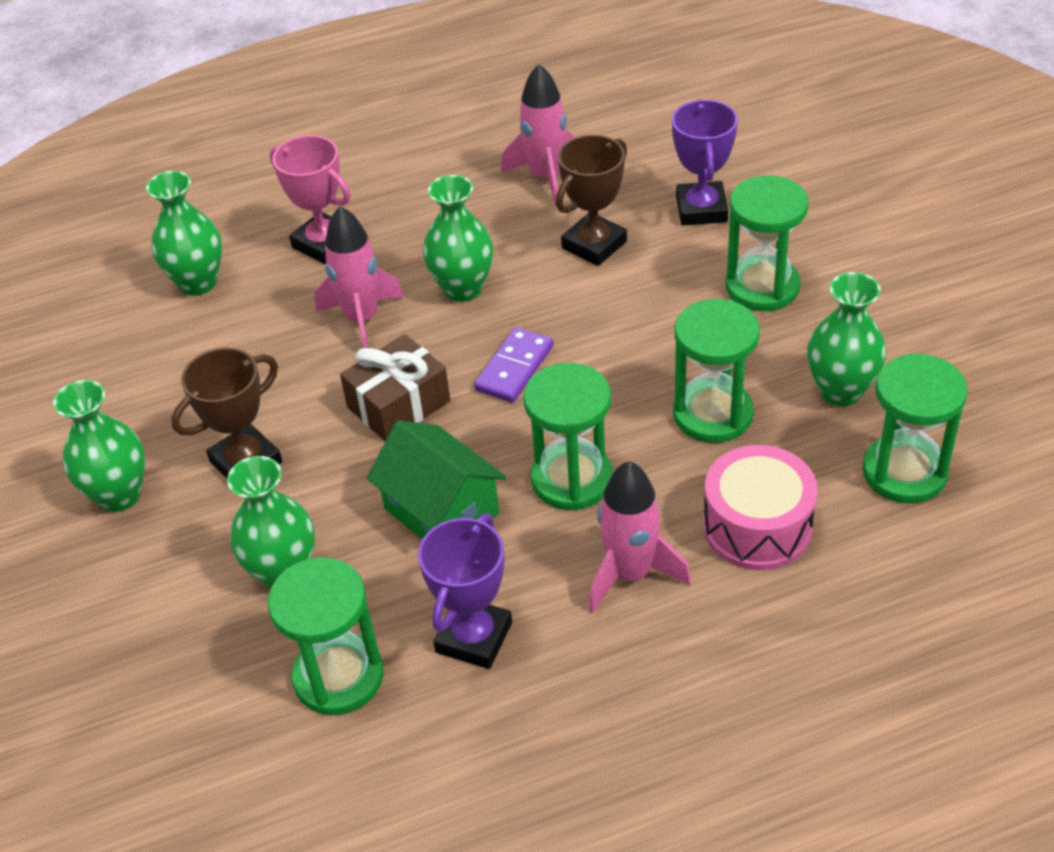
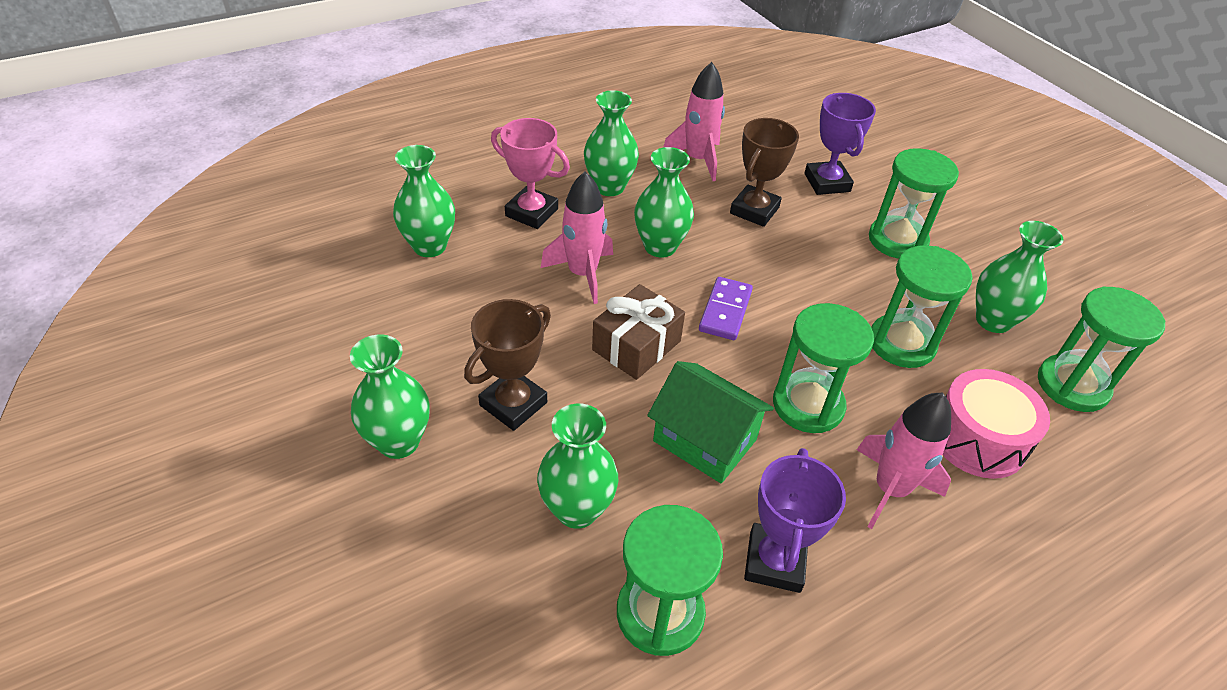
camera: 15 degrees left, 0 degrees up
none -> green vase [584,90,639,196]

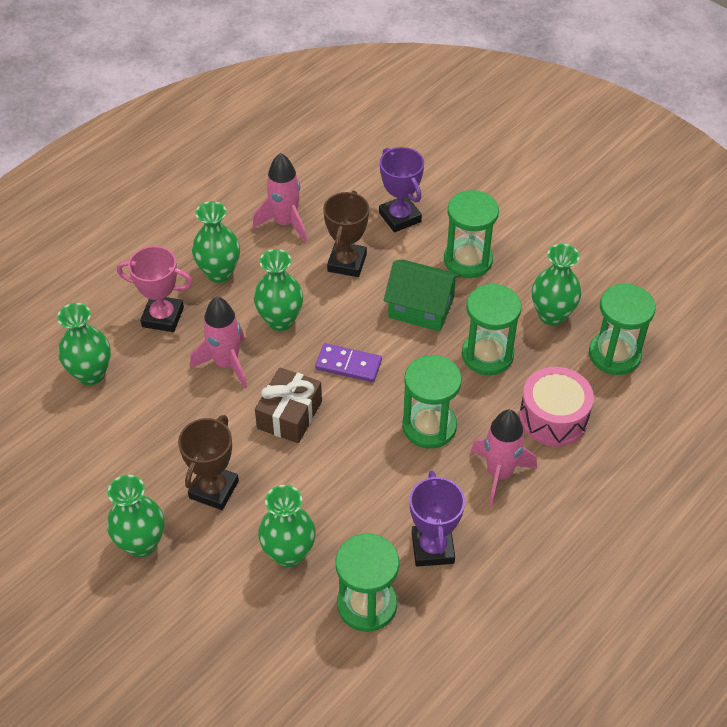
camera: 15 degrees left, 5 degrees up
green house [647,361,774,483] -> green house moved to [384,259,461,332]
purple domino [699,277,753,340] -> purple domino turned 75 degrees counterclockwise [315,343,382,382]

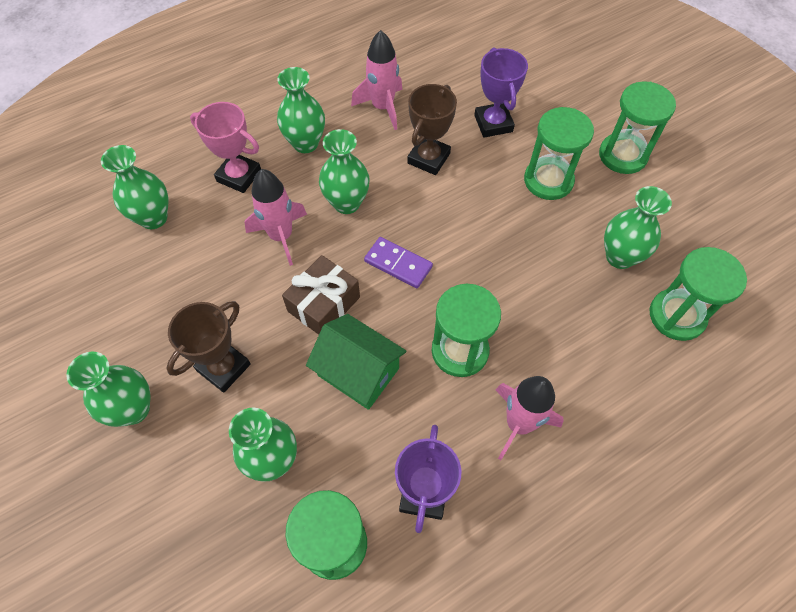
camera: 15 degrees right, 10 degrees up
green house [384,259,461,332] -> green house moved to [306,314,406,410]
green hourglass [462,284,521,375] -> green hourglass moved to [599,81,676,174]
pink drum [519,367,594,446] -> none

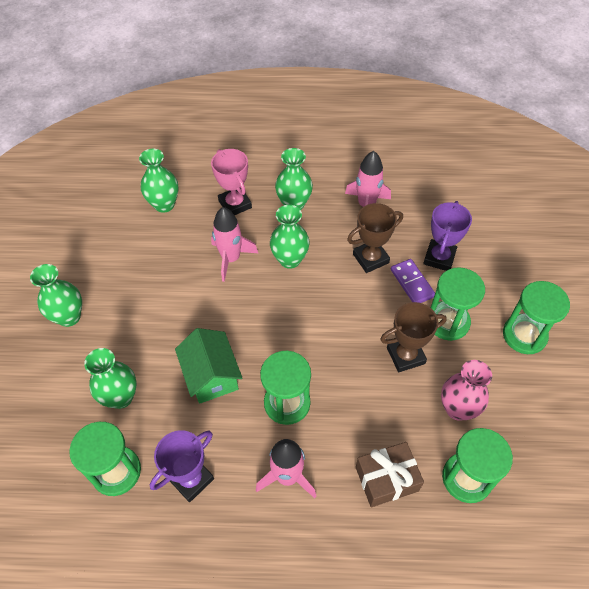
camera: 35 degrees right, 5 degrees down
brown trophy [167,301,251,393] -> brown trophy moved to [380,302,447,372]
brown gift [282,255,360,335] -> brown gift moved to [356,442,424,507]
purple domino [364,237,433,288] -> purple domino moved to [391,259,435,303]
green vase [604,186,672,269] -> pink vase [441,360,492,421]

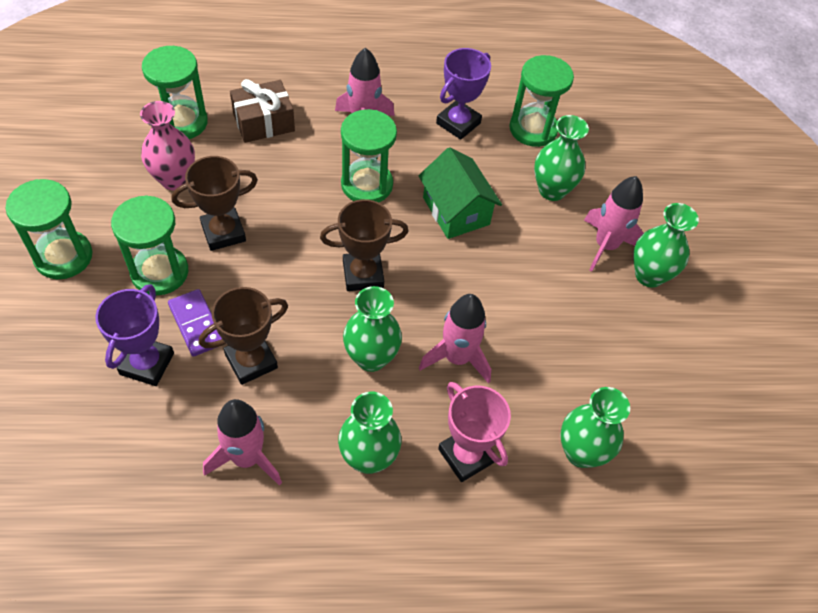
camera: 170 degrees right, 0 degrees up
none -> brown trophy [320,199,409,291]
none -> pink rocket [584,176,644,272]

